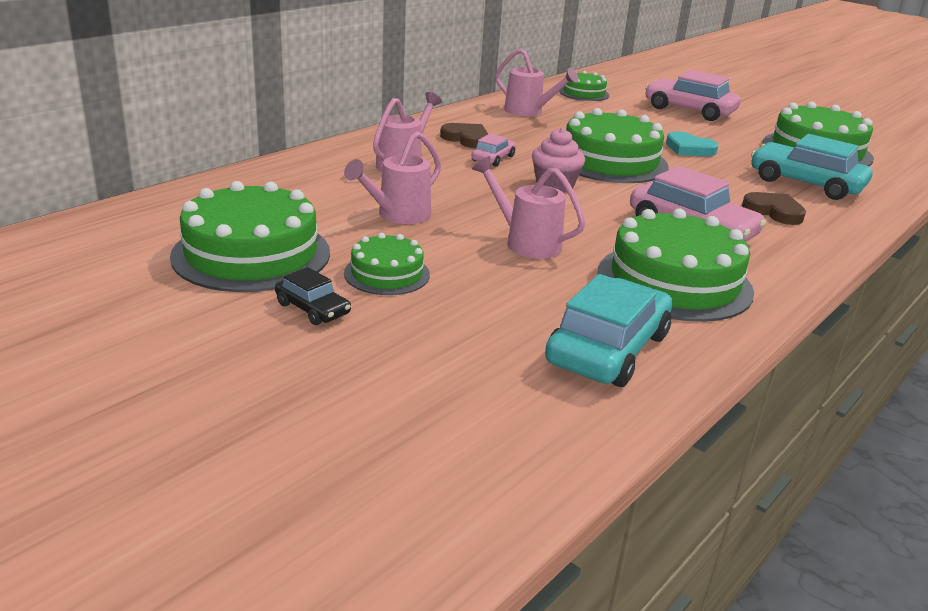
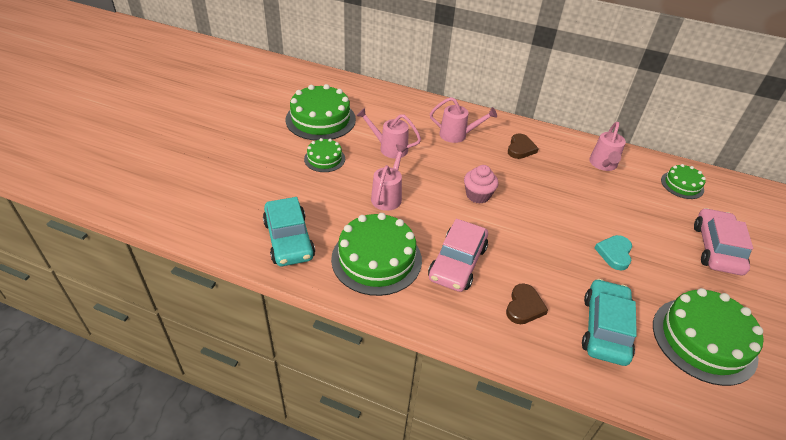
camera: 70 degrees right, 15 degrees up
black car [275,267,351,325] -> none
pink car [471,134,516,167] -> none
turquoise car [545,274,672,387] -> turquoise car turned 60 degrees clockwise [263,197,315,266]
green cake [566,108,669,183] -> none

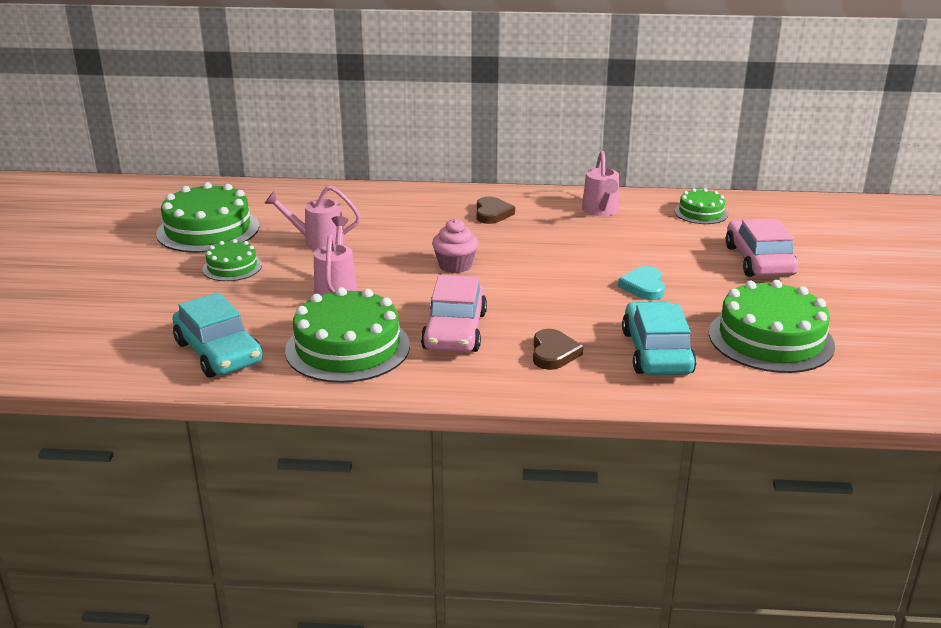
camera: 15 degrees left, 15 degrees down
pink watering can [430,97,497,143] -> none

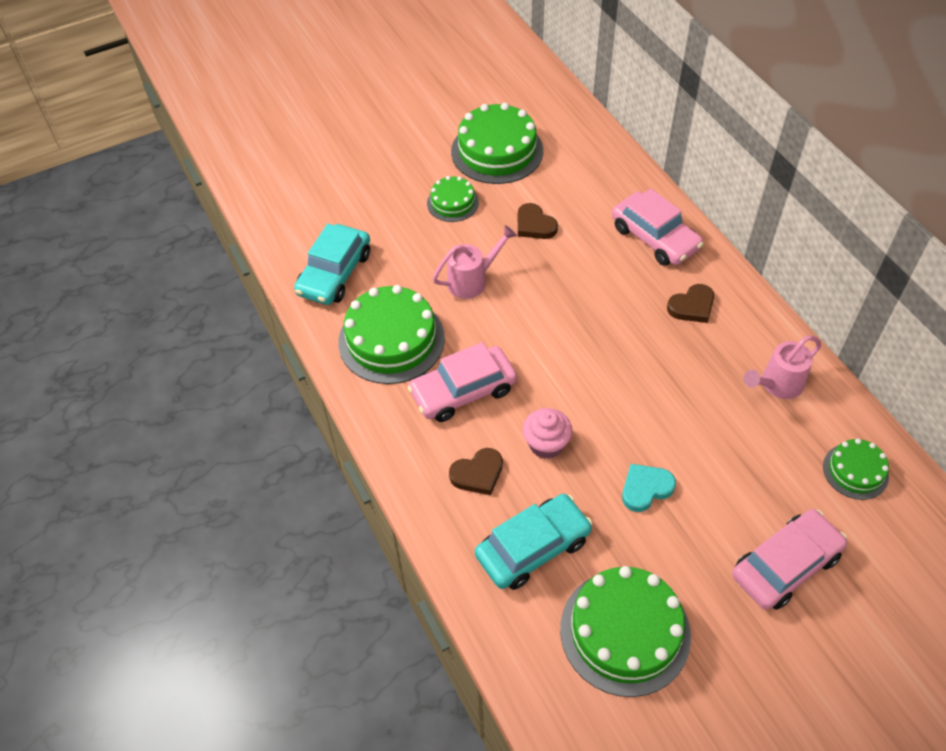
camera: 60 degrees right, 25 degrees up
pink watering can [264,185,361,250] -> brown heart [518,203,558,239]
pink cupcake [432,219,478,273] -> pink cupcake moved to [522,408,573,459]
none -> pink car [612,188,704,266]

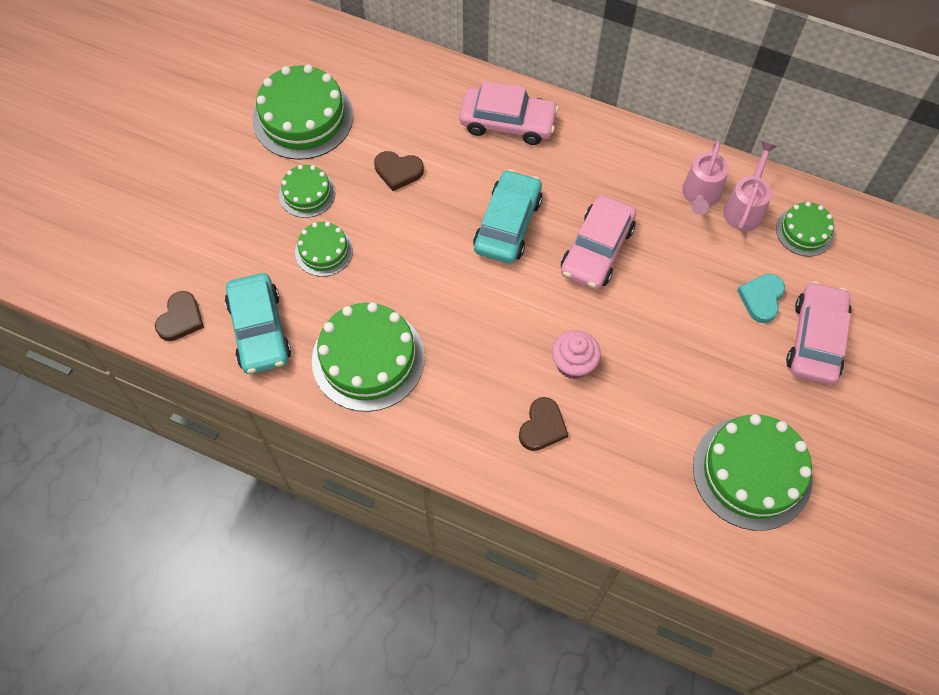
camera: 40 degrees left, 10 degrees up
pink car [407,342,517,422] -> pink car moved to [561,195,636,290]
pink watering can [432,225,517,299] -> pink watering can moved to [723,141,777,231]
turquoise car [475,494,593,590] -> turquoise car moved to [473,169,542,264]
turquoise heart [622,464,676,512] -> turquoise heart moved to [737,274,785,323]
brown heart [667,284,714,323] -> brown heart moved to [155,291,204,341]
none -> green cake [295,222,353,277]

